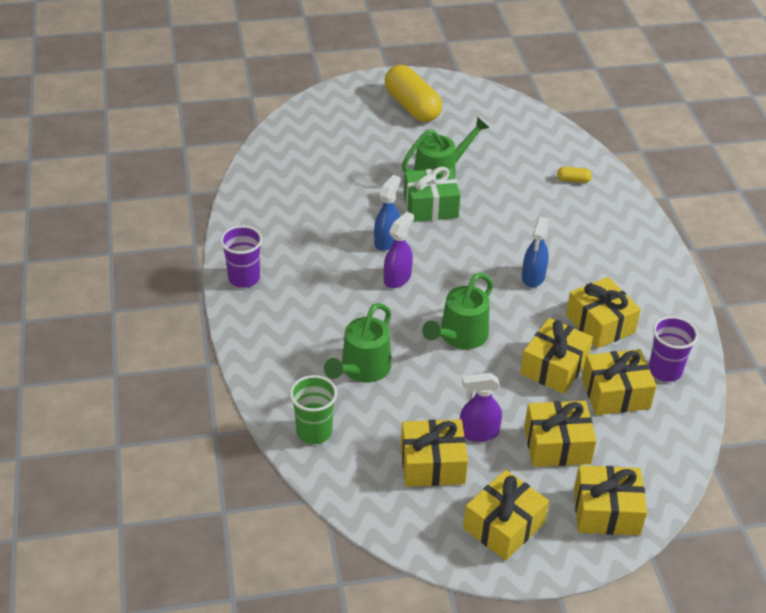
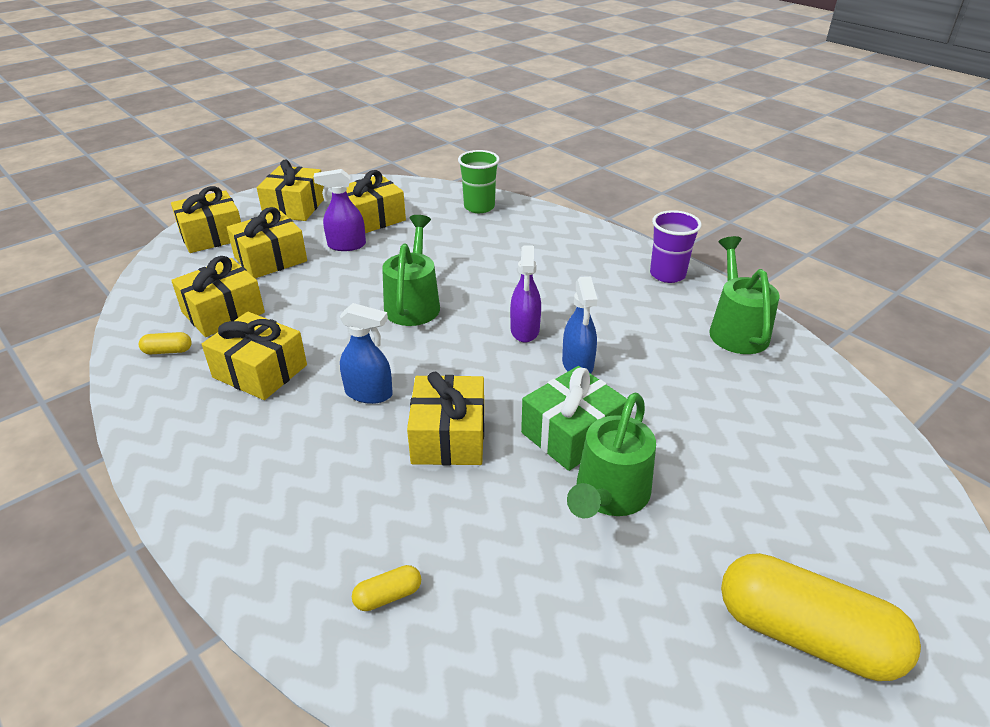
camera: 150 degrees right, 5 degrees down
green watering can [324,303,392,383] -> green watering can moved to [709,236,779,354]
purple spray bottle [460,373,502,442] -> purple spray bottle turned 150 degrees counterclockwise [314,169,366,251]
yellow gift [520,318,593,394] -> yellow gift moved to [407,372,484,465]
blue spray bottle [522,217,549,288] -> blue spray bottle turned 120 degrees clockwise [339,303,393,404]
purple cup [649,316,698,382] -> yellow capsule [139,332,192,354]

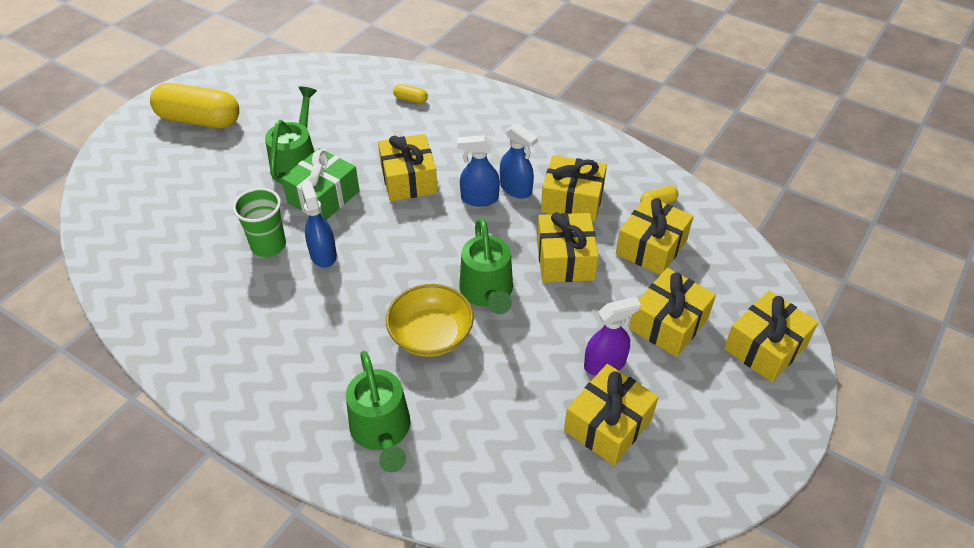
camera: 165 degrees right, 10 degrees up
yellow gift [257,159,324,221] -> yellow gift moved to [537,212,599,283]
yellow capsule [352,565,421,611] -> yellow capsule turned 60 degrees clockwise [393,84,428,104]
green cup [458,150,500,213] -> green cup moved to [233,188,286,257]
purple spray bottle [510,245,541,343] -> none
purple cup [650,210,702,283] -> none
green watering can [709,236,779,354] -> green watering can moved to [346,351,411,472]
none -> yellow bowl [386,284,474,357]
none -> blue spray bottle [500,123,538,199]

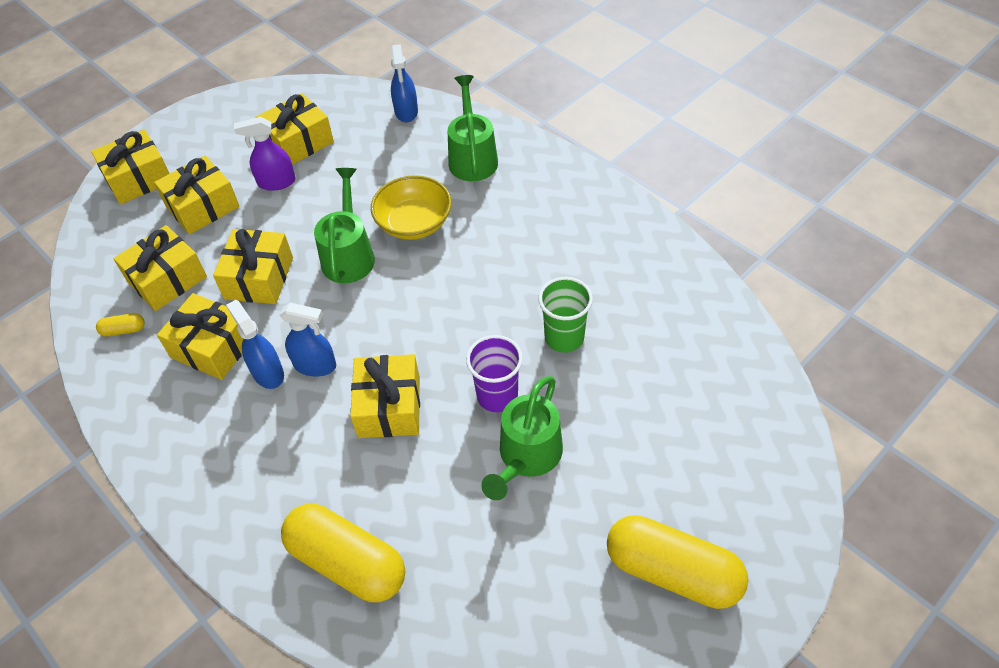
camera: 165 degrees left, 5 degrees up
green gift [281,148,360,220] -> purple cup [466,335,523,412]
blue spray bottle [300,181,337,268] -> blue spray bottle moved to [391,44,418,123]
yellow capsule [393,84,428,104] -> yellow capsule [281,504,405,602], size x2.45

